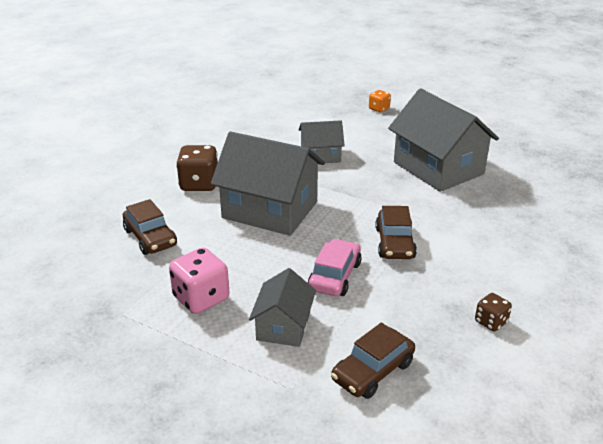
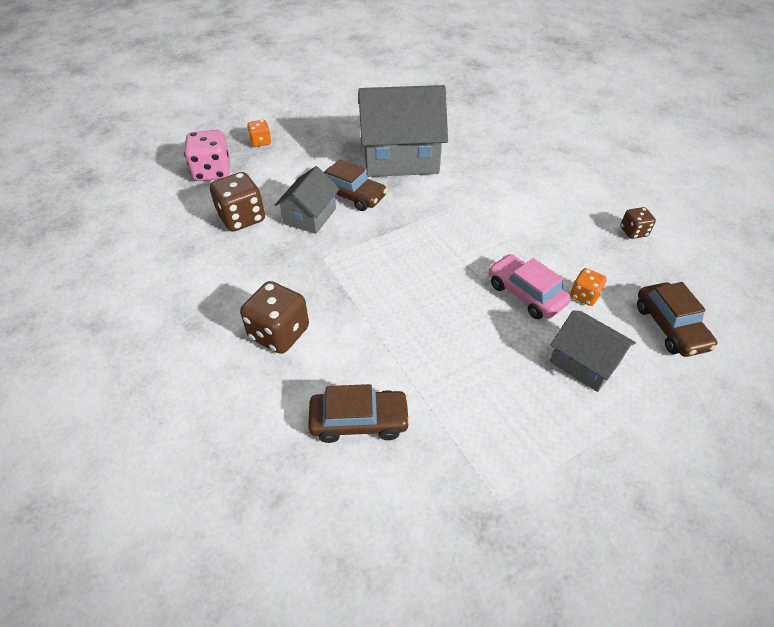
camera: 60 degrees left, 15 degrees up
pink dice [169,248,229,314] -> pink dice moved to [184,130,230,181]
grey house [211,132,325,236] -> none
brown car [375,206,417,259] -> brown car moved to [324,159,387,211]
none -> brown dice [210,172,265,232]
none -> orange dice [570,268,607,306]

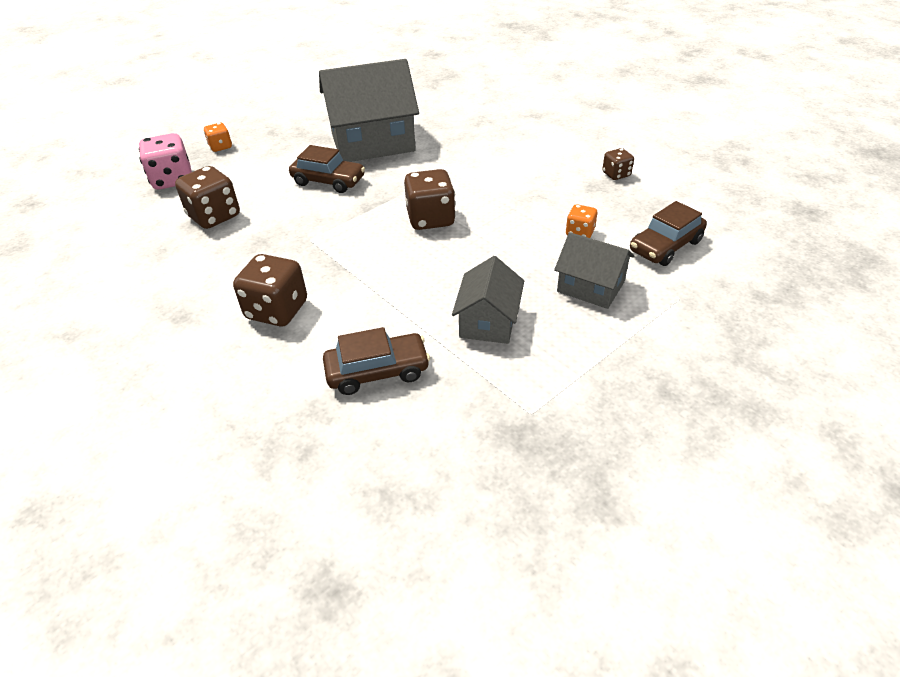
camera: 10 degrees left, 5 degrees down
grey house [275,166,339,234] -> grey house moved to [452,256,524,344]
pink car [489,254,571,319] -> none
brown car [637,282,718,357] -> brown car turned 75 degrees clockwise [630,201,707,266]
none -> brown dice [404,169,456,230]

